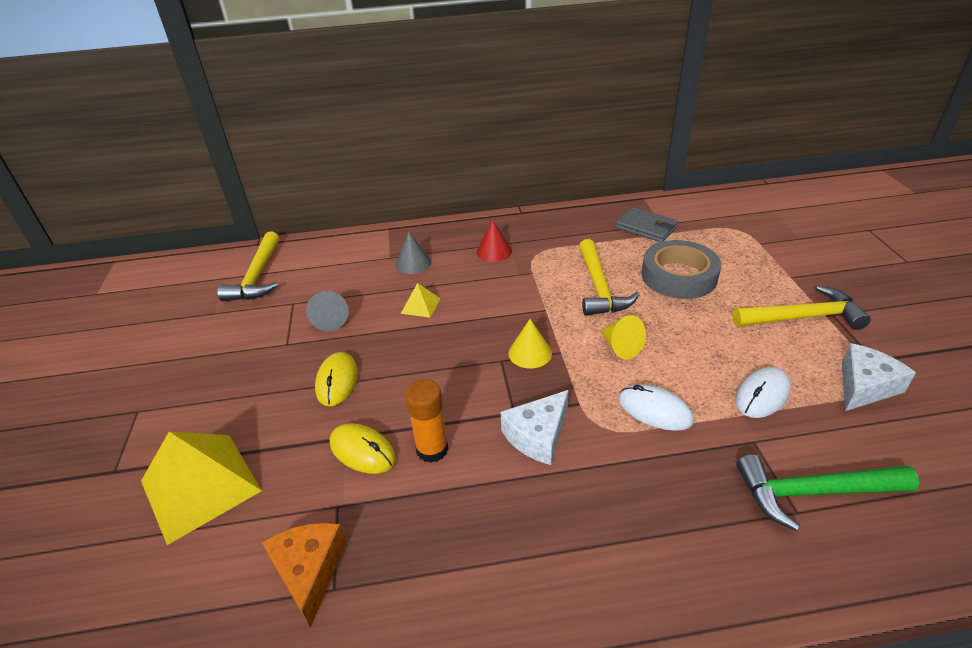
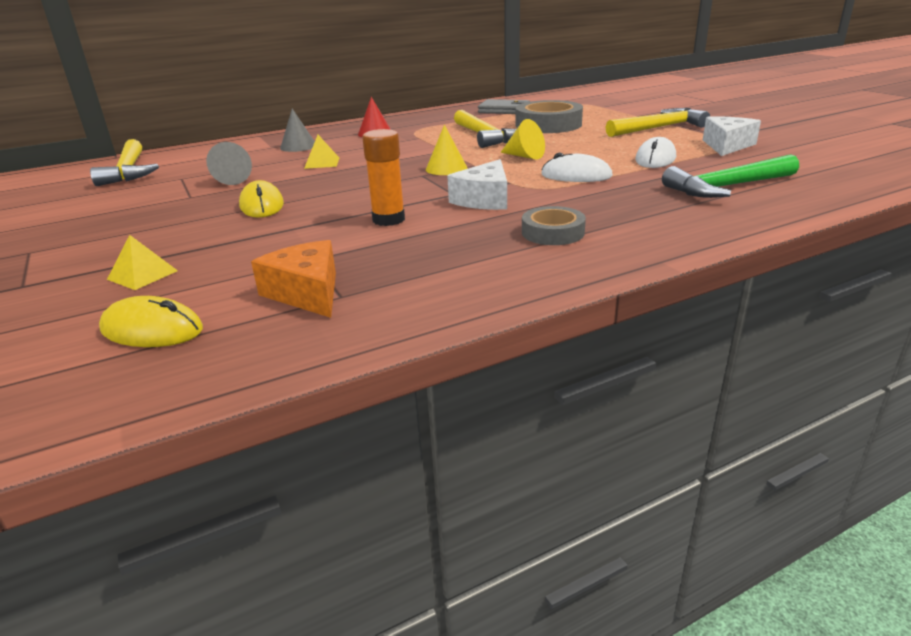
camera: 20 degrees left, 10 degrees down
yellow pyramid [141,432,262,545] -> yellow pyramid [107,235,178,290], size x0.46
yellow mouse [330,423,396,474] -> yellow mouse moved to [99,296,203,347]
none -> grey tape [522,206,586,245]

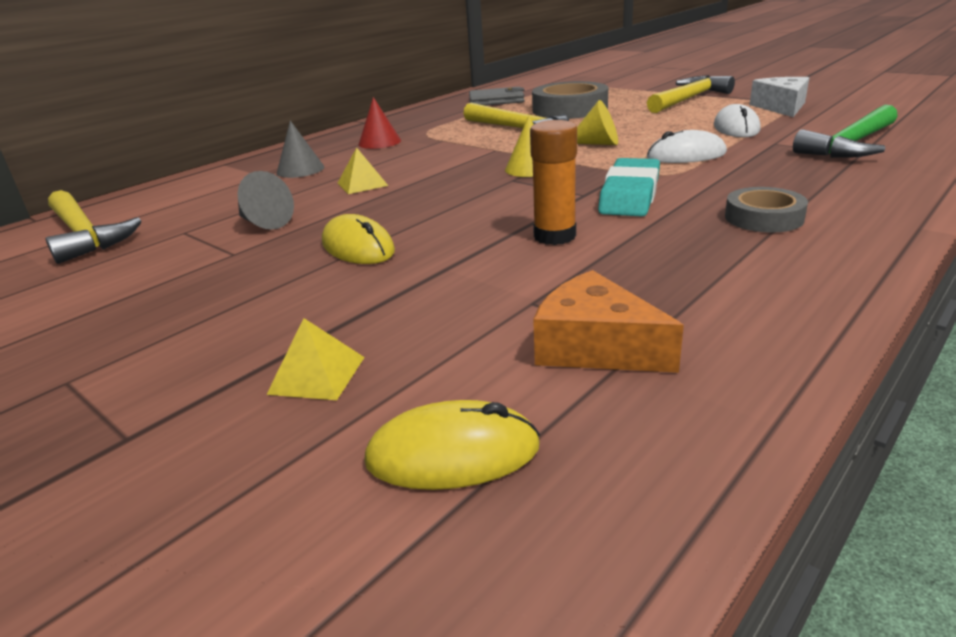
camera: 20 degrees left, 0 degrees up
white cheese [447,159,507,210] -> turquoise eraser [598,158,660,216]

